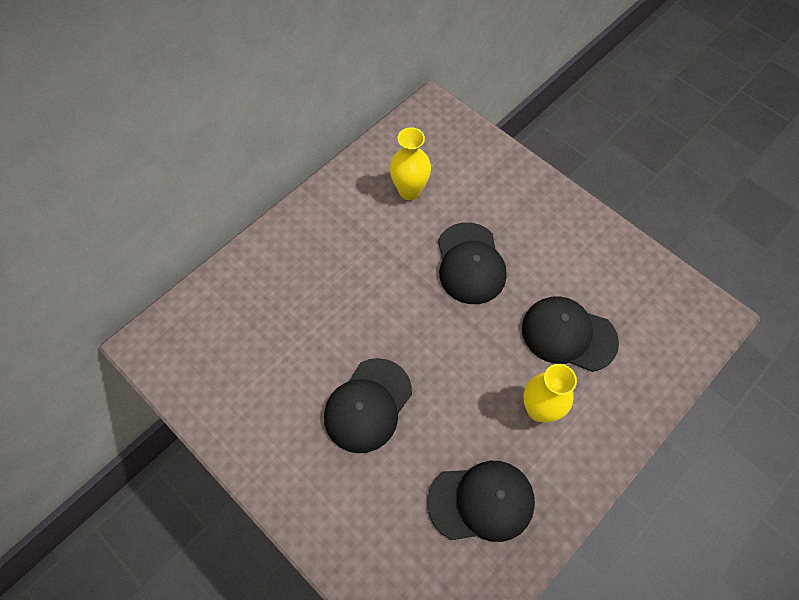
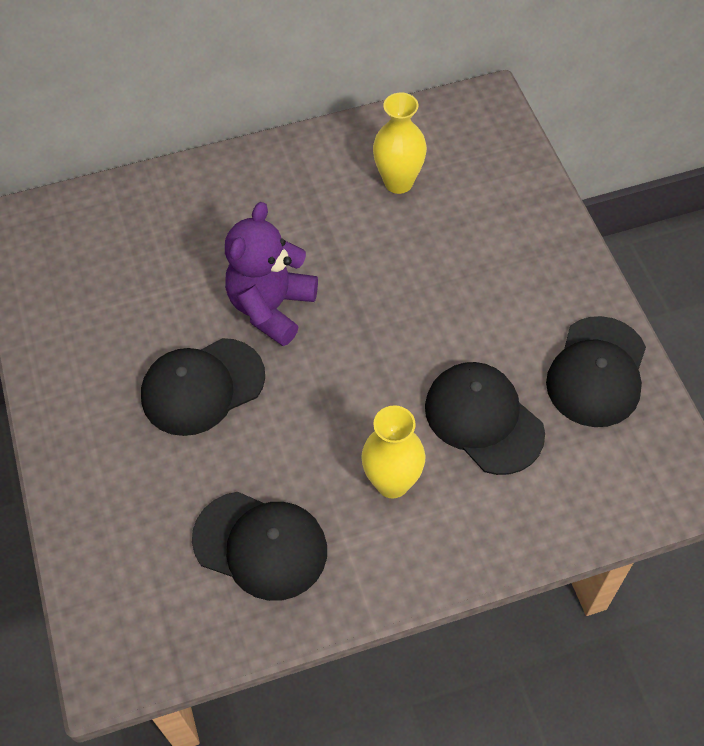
camera: 30 degrees right, 5 degrees down
black cap [438,222,507,304] -> black cap moved to [546,316,646,427]
none -> purple teddy bear [225,202,318,346]

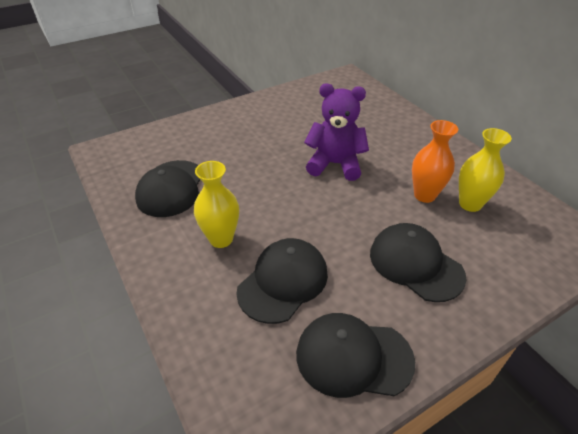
camera: 75 degrees right, 15 degrees down
black cap [141,338,265,436] -> black cap moved to [370,223,467,302]
none -> orange vase [412,120,458,203]

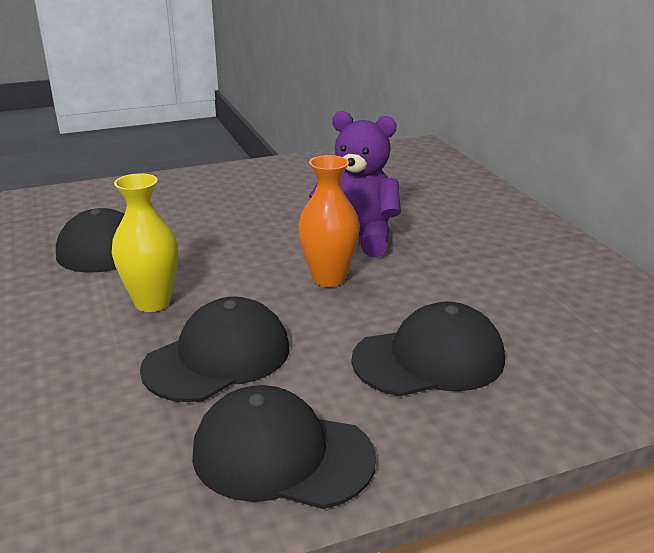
camera: 10 degrees right, 15 degrees down
black cap [370,223,467,302] -> black cap turned 105 degrees clockwise [351,302,505,396]
orange vase [412,120,458,203] -> orange vase moved to [298,155,360,287]
yellow vase [459,128,512,212] -> none

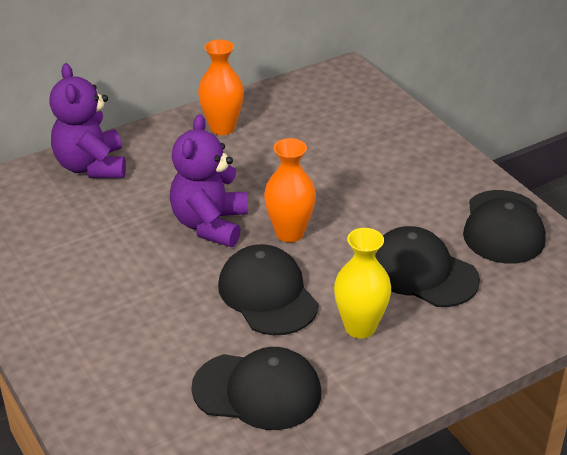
camera: 100 degrees left, 10 degrees up
black cap [351,302,505,396] -> black cap moved to [218,244,318,335]
none -> purple teddy bear [49,63,126,178]
none -> orange vase [198,39,244,135]

